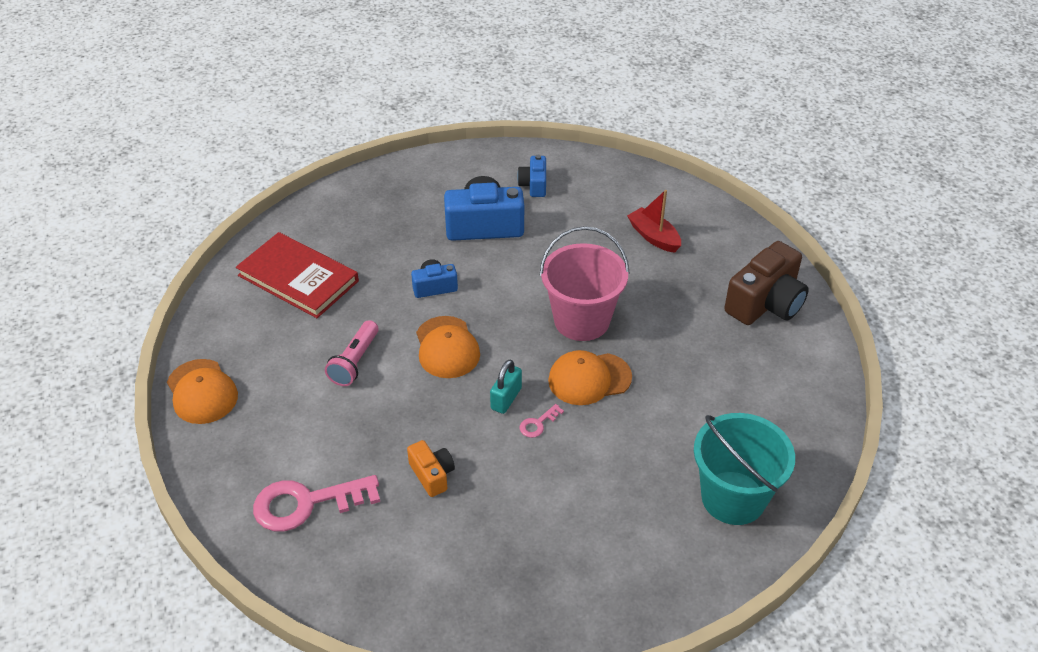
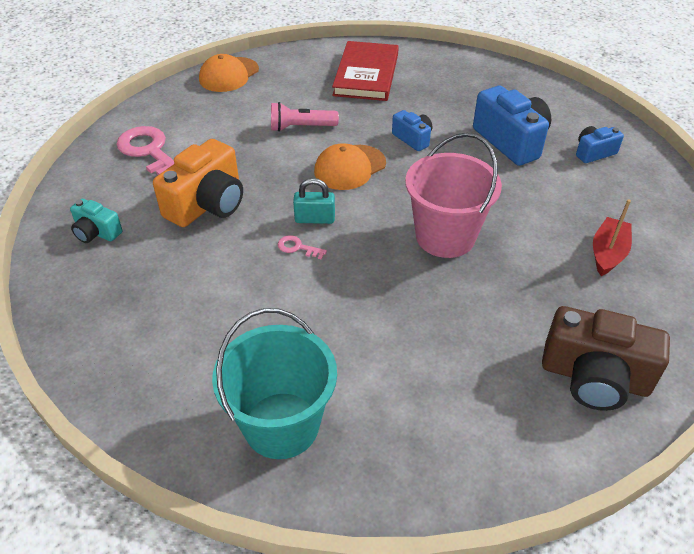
camera: 65 degrees right, 0 degrees up
orange camera [407,440,455,497] -> orange camera [153,139,243,227], size x1.86
orange cap [548,350,632,405] -> none
none -> turquoise camera [70,199,123,243]

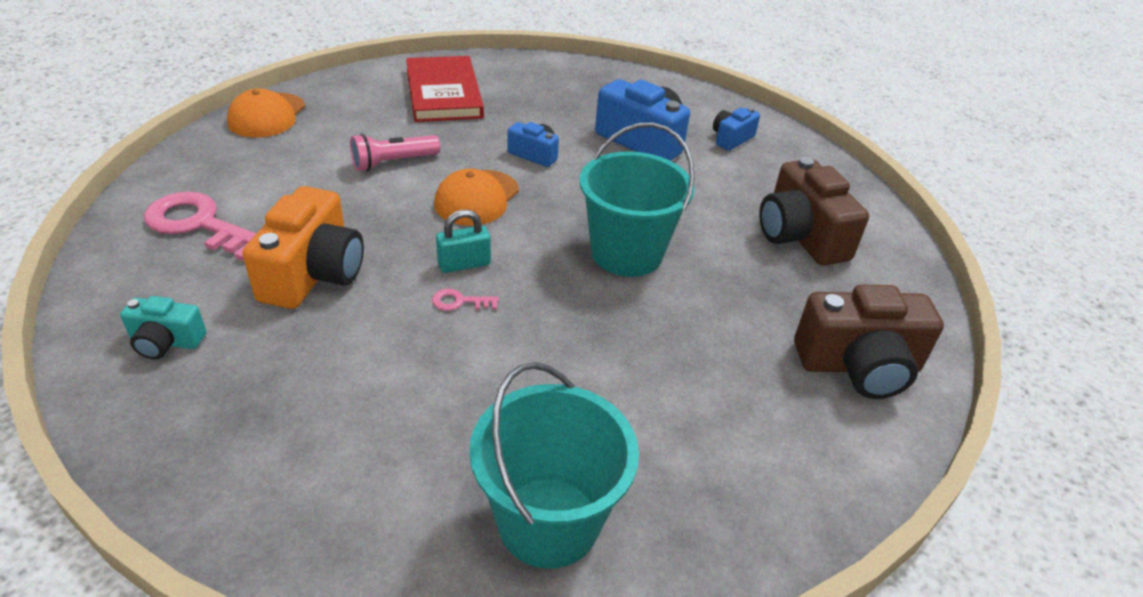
camera: 25 degrees left, 5 degrees down
pink bucket [405,133,502,258] -> turquoise bucket [579,122,695,277]
red boat [593,199,632,276] -> brown camera [759,156,869,266]

